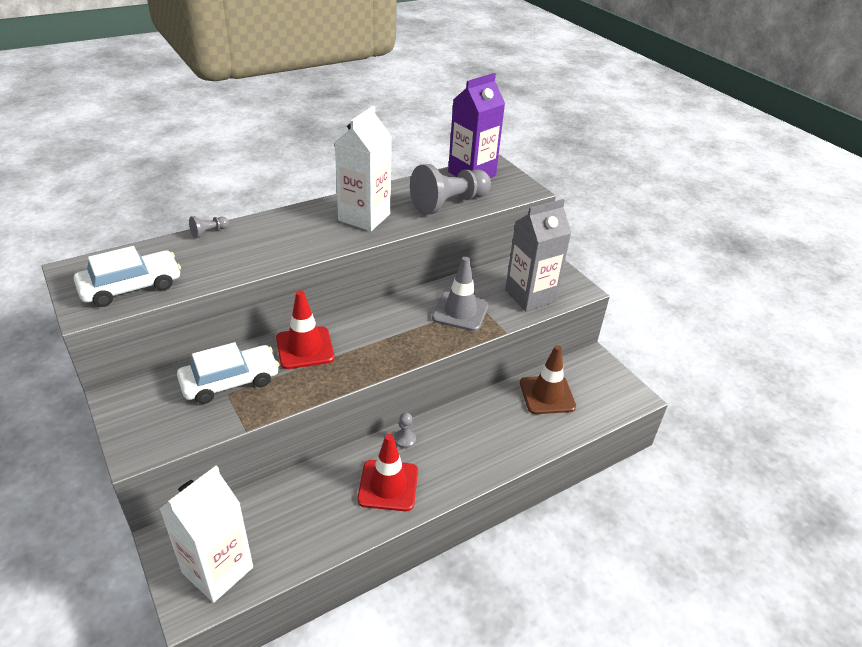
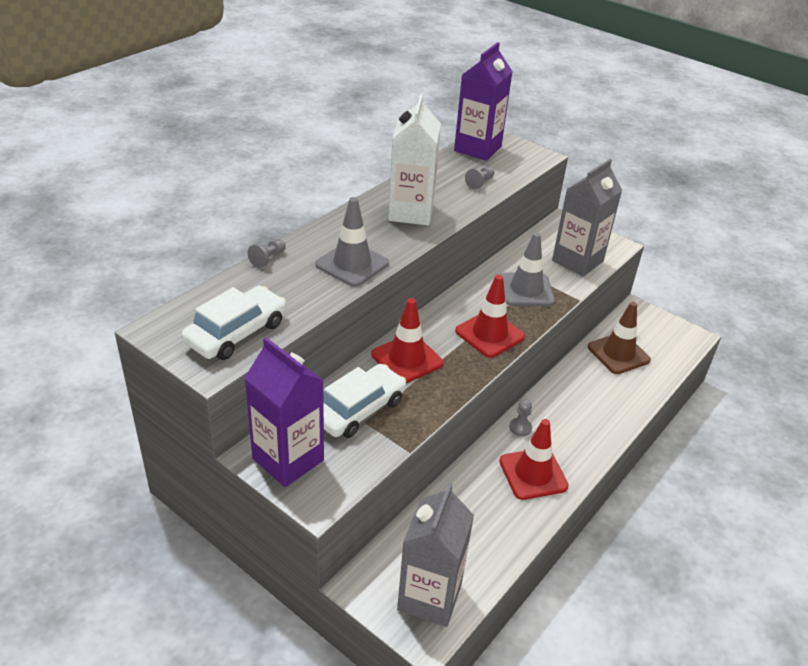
camera: 20 degrees left, 0 degrees up
white carton [160,466,253,603] -> grey carton [397,483,474,627]
grey pawn [410,164,491,215] -> grey pawn [465,167,494,189], size x0.41
none -> purple carton [245,337,324,487]
none -> grey traffic cone [315,197,389,287]
none -> red traffic cone [455,275,525,358]

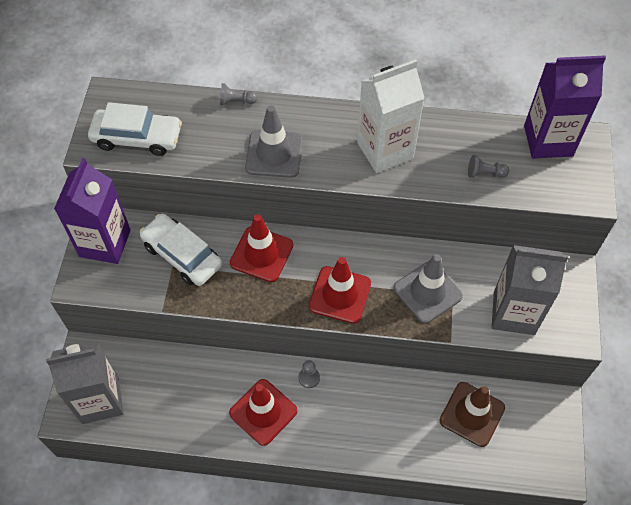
camera: 60 degrees right, 20 degrees up
white car [323,364,406,438] -> white car turned 150 degrees counterclockwise [140,214,222,286]

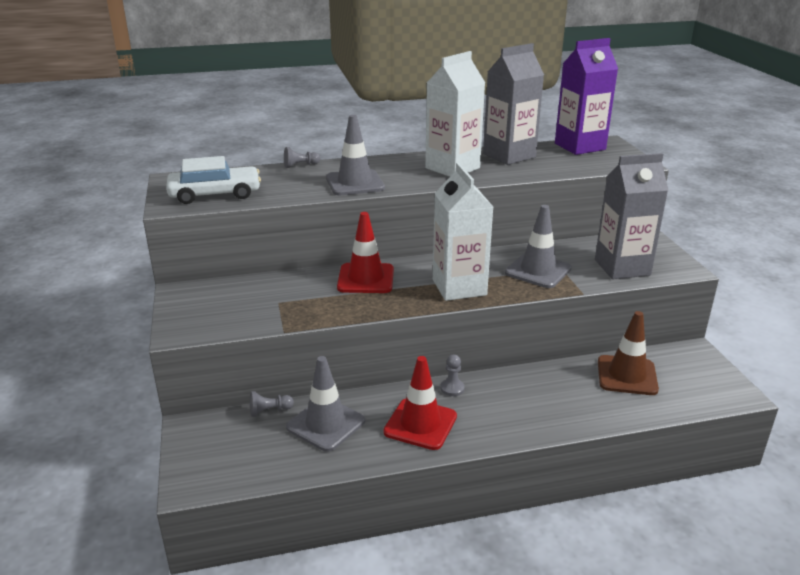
camera: 20 degrees left, 30 degrees down
grey carton [46,341,124,424] -> grey carton moved to [483,43,544,165]
purple carton [54,158,131,264] -> none
white car [140,214,222,286] -> none
red traffic cone [309,257,371,324] -> white carton [433,162,493,301]
grey pawn [468,155,509,178] -> grey pawn moved to [250,391,294,417]
none -> grey traffic cone [286,356,365,452]

